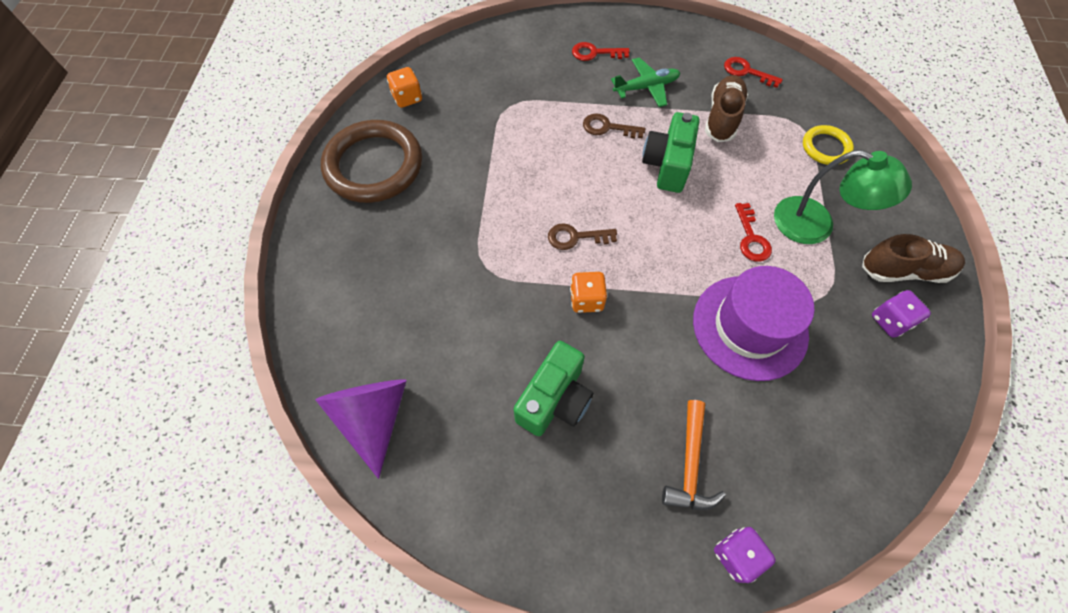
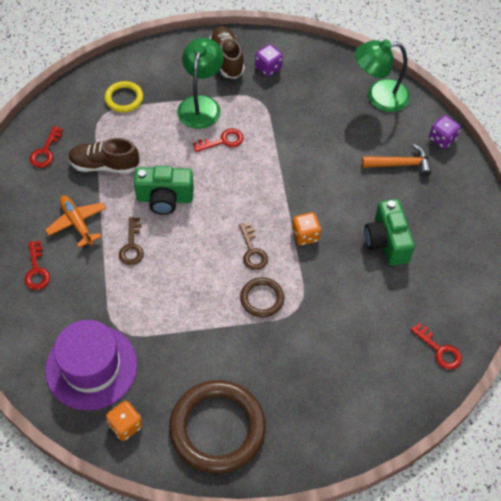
camera: 105 degrees left, 5 degrees down
purple cone [315,379,407,479] -> red key [411,323,462,369]
green camera [514,341,593,436] -> green camera turned 120 degrees counterclockwise [364,199,415,266]
green plane [611,57,680,107] -> orange plane [45,196,106,248]
purple hat [693,266,814,381] -> purple hat moved to [45,320,137,410]
none -> brown ring [240,277,284,318]
none -> green lamp [355,40,410,112]

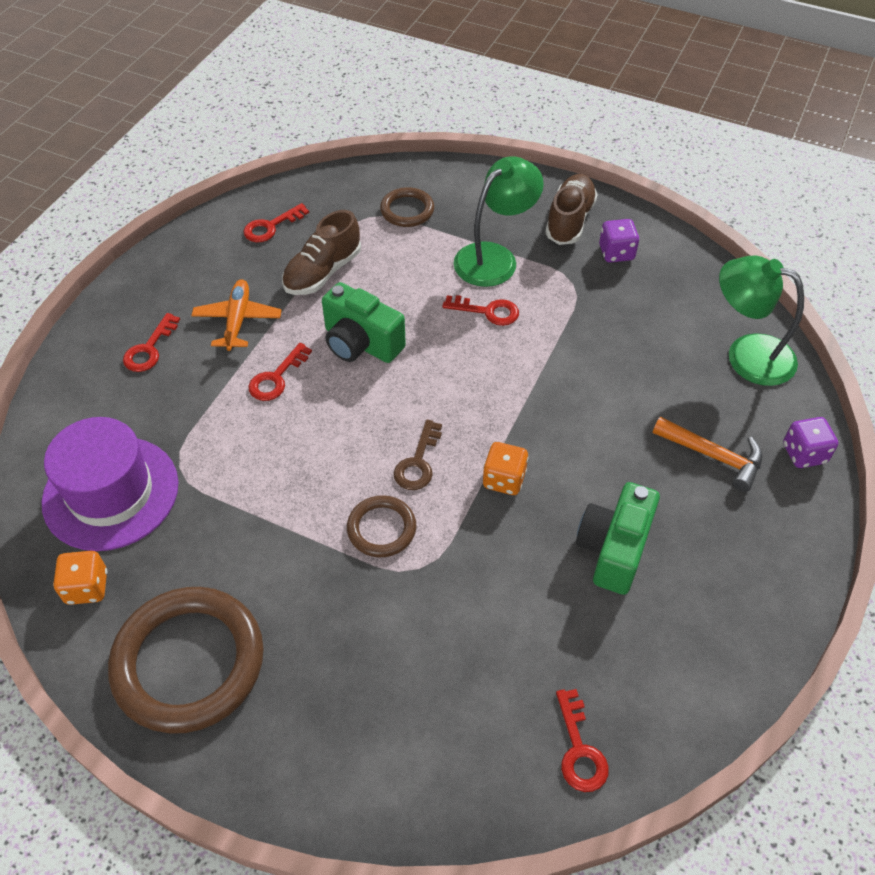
camera: 35 degrees right, 5 degrees down
brown shoe [68,138,139,174] -> brown shoe turned 90 degrees counterclockwise [282,210,361,295]
yellow ring [105,81,143,112] -> brown ring [380,187,434,227]
brown key [119,217,144,265] -> red key [248,343,312,401]

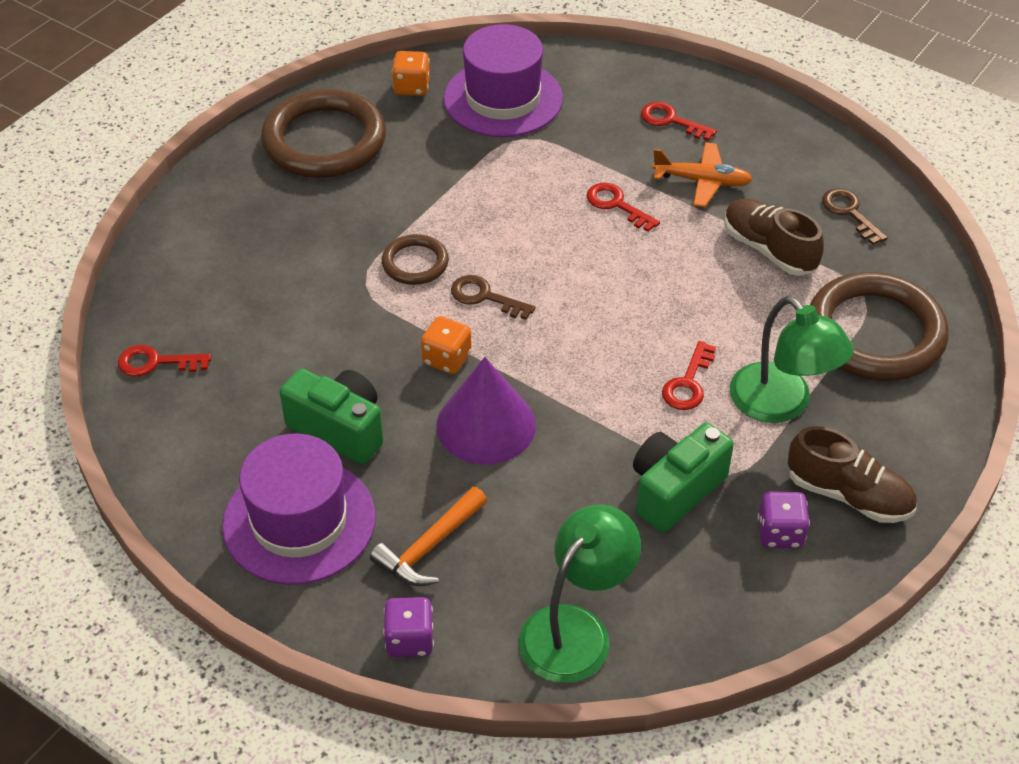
camera: 100 degrees right, 5 degrees down
red key [243,203,309,242] -> brown key [822,188,888,245]
green camera [322,282,406,363] -> green camera moved to [633,423,734,532]
brown ring [380,187,434,227] -> brown ring [810,272,949,381], size x2.00
none -> purple hat [222,434,376,585]
none -> purple cone [436,357,536,465]

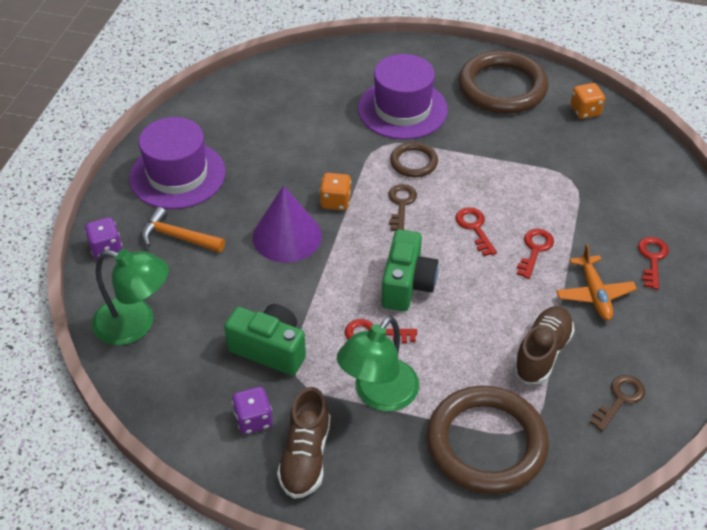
camera: 70 degrees right, 0 degrees up
red key [118,345,211,377] -> red key moved to [455,207,497,256]
green camera [280,368,383,464] -> green camera moved to [382,229,438,311]
purple hat [443,24,563,137] -> purple hat moved to [358,54,448,140]

